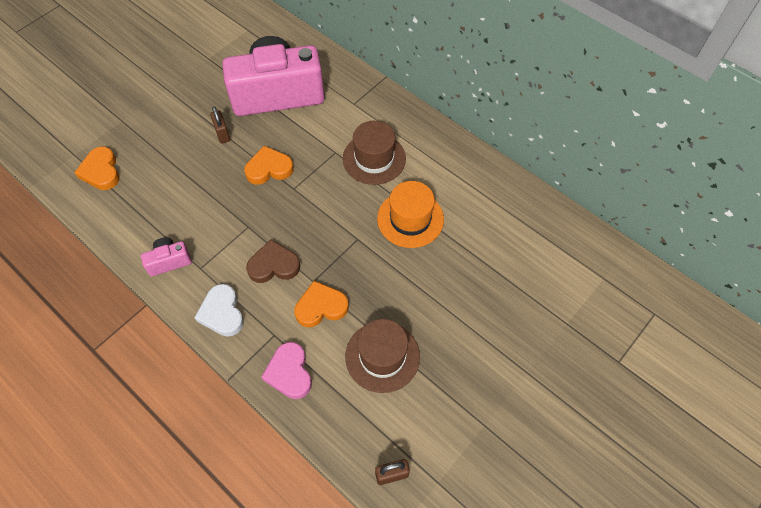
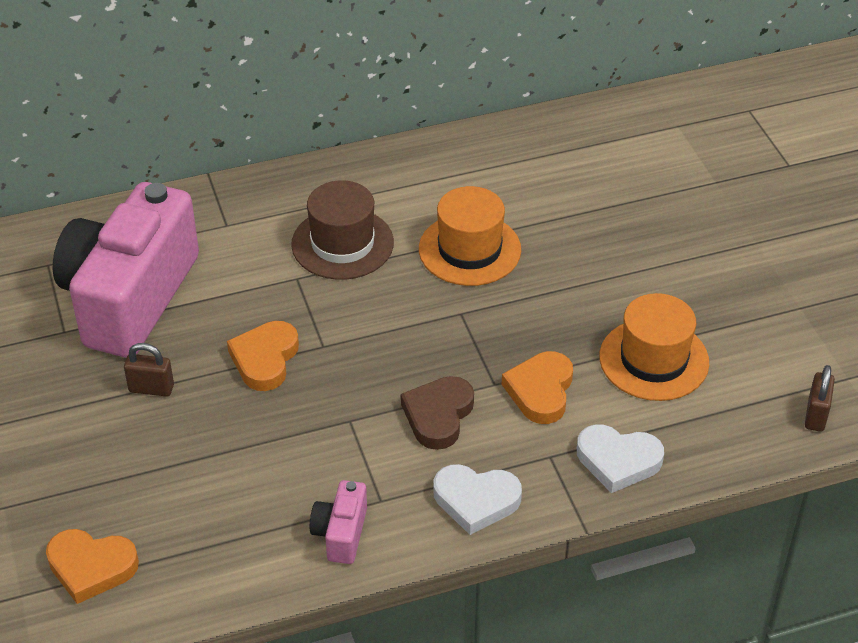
camera: 60 degrees left, 15 degrees down
pink heart [261,342,312,399] -> white heart [577,424,664,493]
brown hat [345,319,420,393] -> orange hat [599,293,709,401]

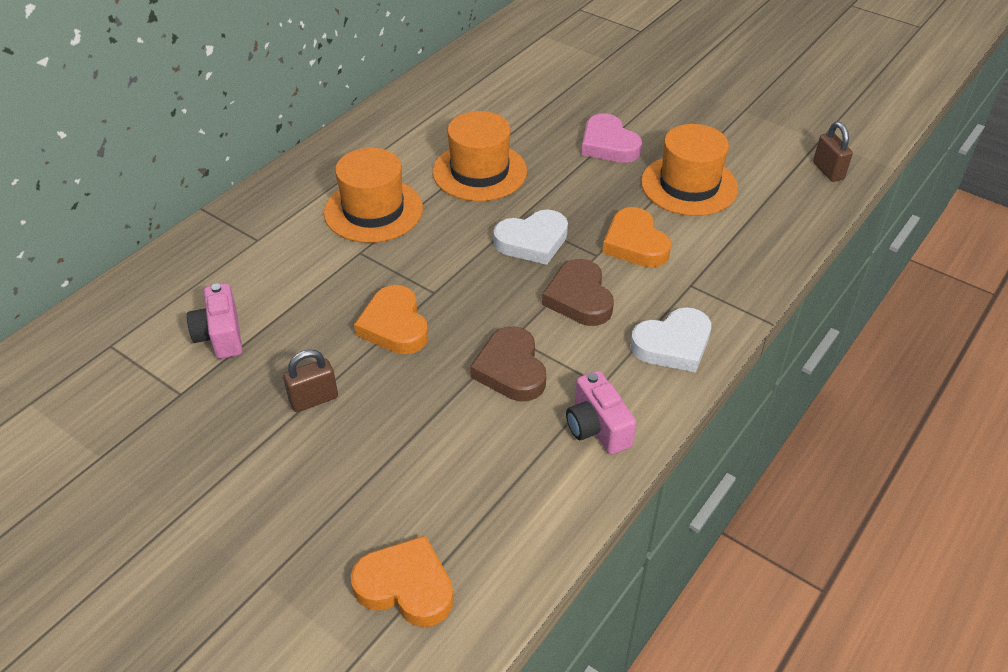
camera: 35 degrees left, 0 degrees up
orange heart [46,529,139,604] -> orange heart turned 135 degrees counterclockwise [351,536,454,627]
pink camera [53,182,199,358] -> pink camera [187,283,242,359], size x0.41
brown hat [291,180,394,280] -> orange hat [324,148,423,243]
white heart [577,424,664,493] -> white heart moved to [493,210,568,265]
none -> brown heart [470,326,546,401]
none -> pink heart [581,113,642,163]

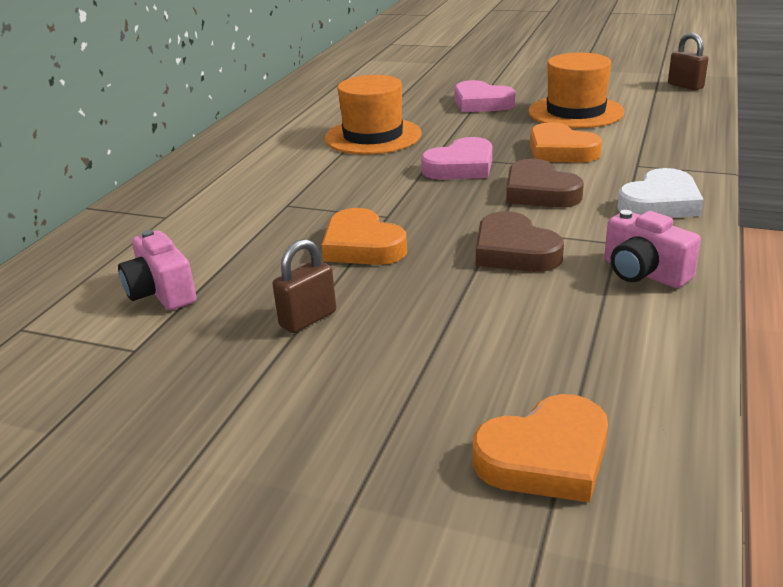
camera: 15 degrees left, 15 degrees down
orange hat [324,148,423,243] -> none
orange heart [351,536,454,627] -> orange heart turned 150 degrees clockwise [473,394,608,503]
white heart [493,210,568,265] -> pink heart [421,137,492,179]

